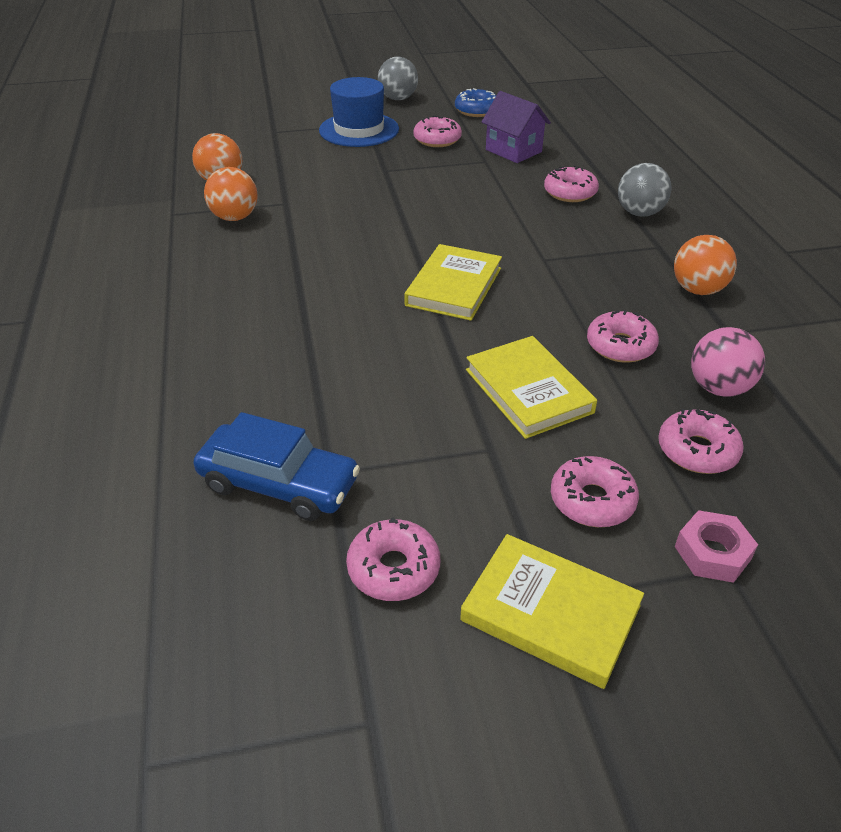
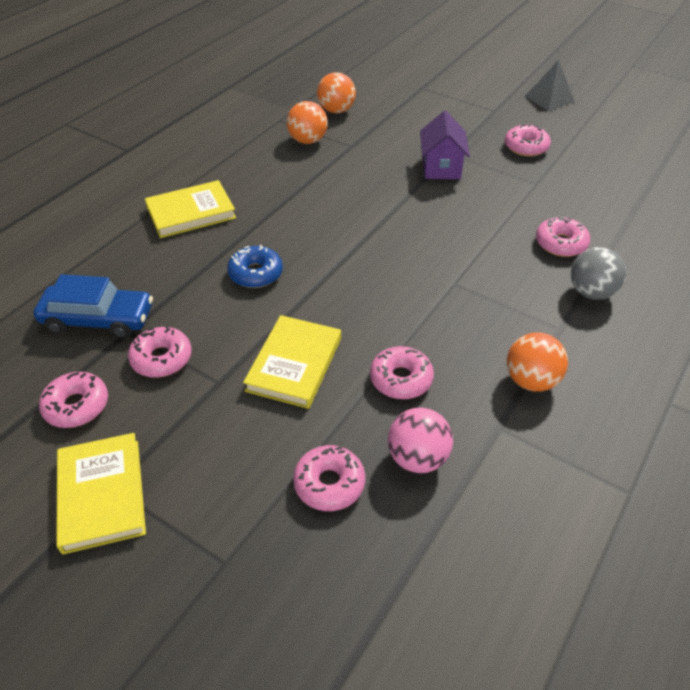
camera: 45 degrees right, 5 degrees up
blue car [193,412,360,521] -> blue car turned 60 degrees counterclockwise [33,274,153,338]
blue hat [319,77,399,147] -> none
grey ball [378,57,418,100] -> grey pyramid [525,60,575,111]
yellow book [404,244,502,321] -> yellow book moved to [145,180,236,238]
blue donut [455,88,496,117] -> blue donut moved to [227,245,283,288]
purple house [482,91,551,163] -> purple house moved to [420,111,470,179]
pink donut [551,456,639,527] -> pink donut moved to [128,326,192,378]
pink nut [675,510,758,583] -> none

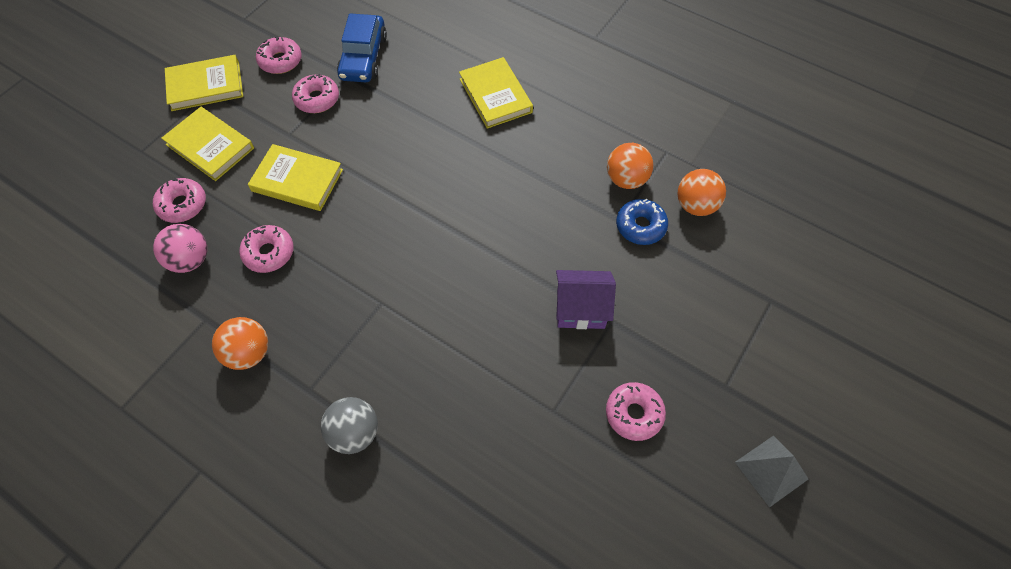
camera: 90 degrees right, 15 degrees up
blue donut [227,245,283,288] -> blue donut moved to [616,199,668,245]
pink donut [536,217,590,257] -> none
none -> yellow book [161,107,254,181]

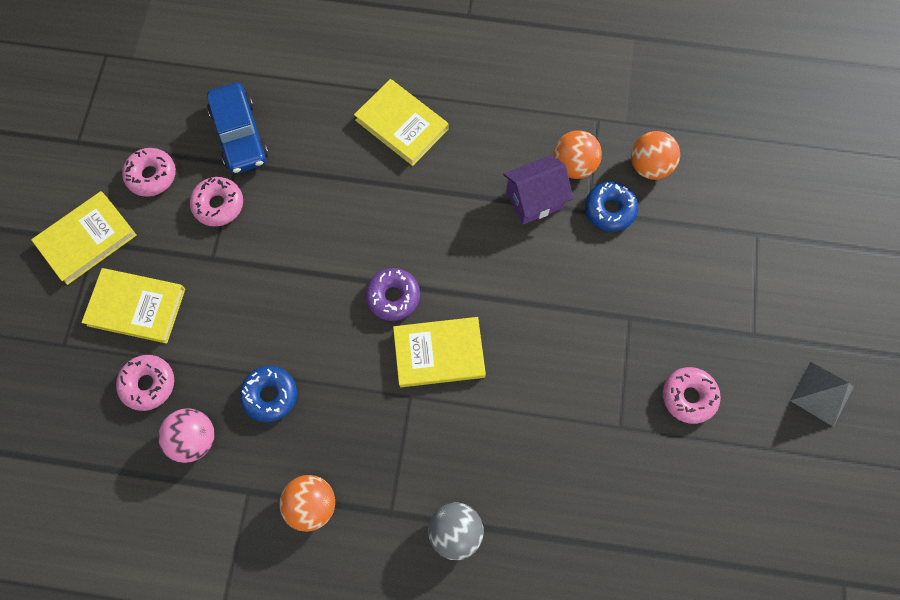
camera: 25 degrees left, 10 degrees up
pink donut [239,225,293,273] -> blue donut [240,366,297,422]
yellow book [248,144,343,211] -> yellow book moved to [393,317,486,387]
purple house [556,270,616,329] -> purple house moved to [503,155,573,224]
none -> purple donut [365,268,420,321]

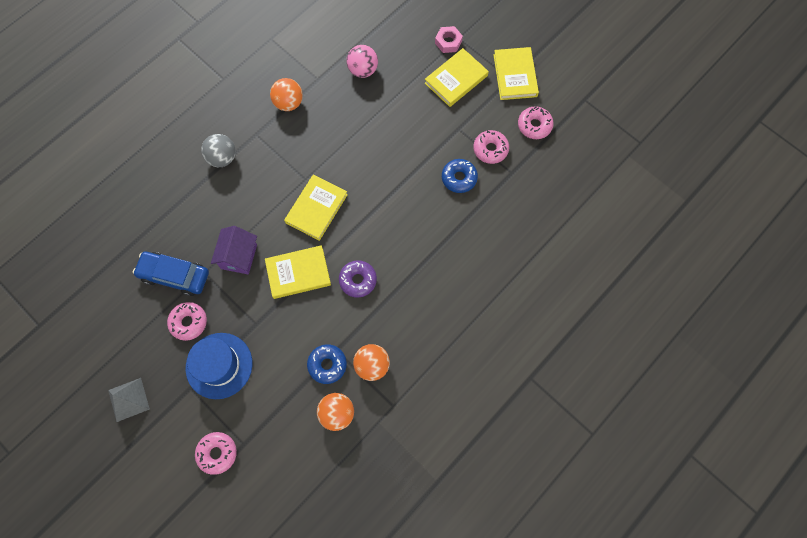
camera: 125 degrees right, 0 degrees up
pink donut [116,355,174,411] -> pink donut moved to [195,432,237,475]
blue car [207,82,268,174] -> blue car moved to [133,252,209,296]
blue donut [240,366,297,422] -> blue donut moved to [442,159,478,193]
yellow book [354,79,449,166] -> yellow book moved to [265,245,331,299]
purple donut [365,268,420,321] -> purple donut moved to [339,260,377,298]
purple house [503,155,573,224] -> purple house moved to [211,226,257,275]
none -> blue hat [186,333,252,399]
none -> pink nut [435,26,463,53]

